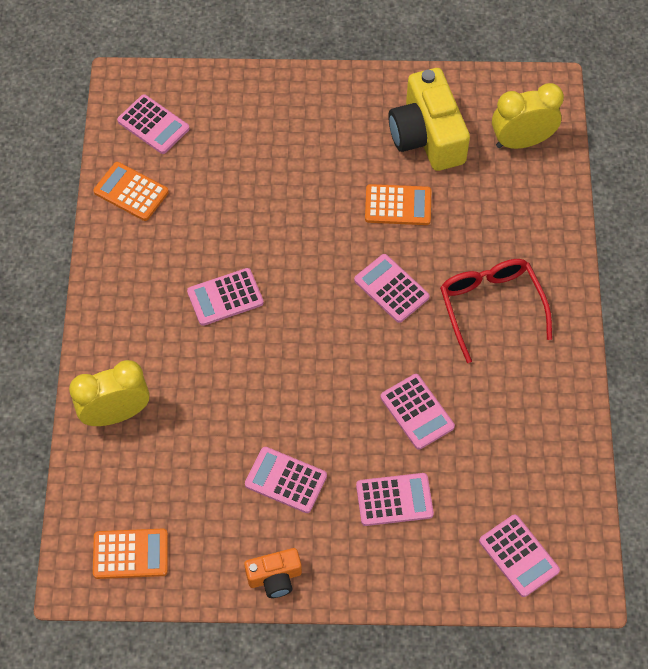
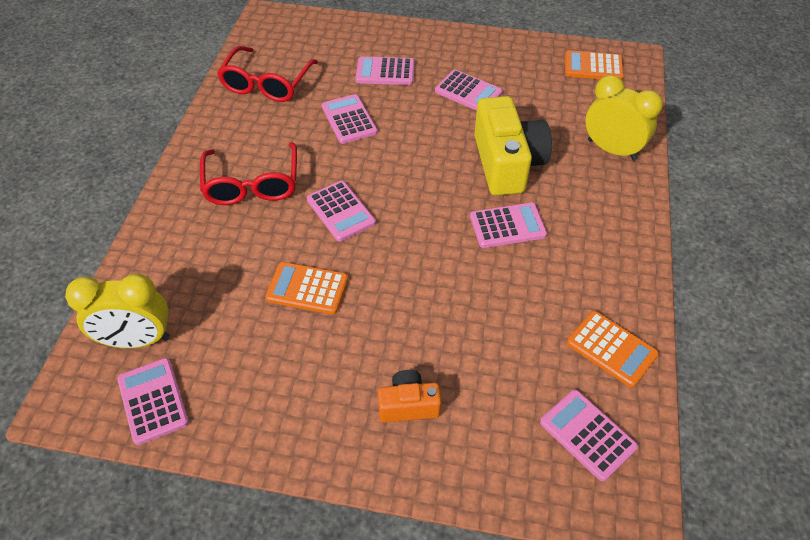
camera: 170 degrees left, 10 degrees down
yellow clock [69,360,149,426] -> yellow clock turned 135 degrees counterclockwise [585,75,663,161]
orange camera [244,548,302,598] -> orange camera moved to [378,370,441,422]
yellow camera [388,68,470,171] -> yellow camera moved to [474,96,552,196]
pink calculator [479,514,560,597] -> pink calculator moved to [117,358,189,445]
none -> red glasses [217,46,318,102]

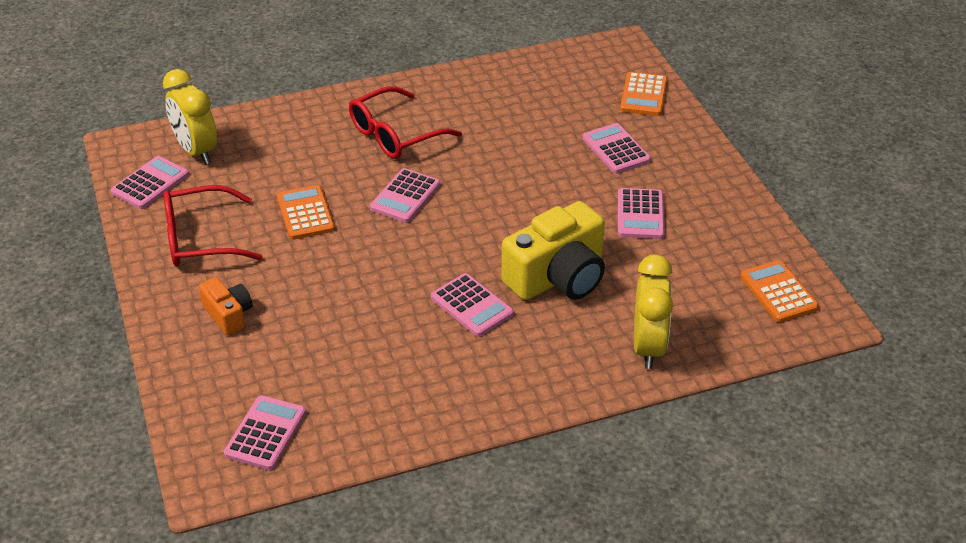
camera: 60 degrees right, 10 degrees down
red glasses [217,46,318,102] -> red glasses moved to [164,185,263,266]
pink calculator [322,94,378,144] -> none
orange calculator [567,311,659,387] -> orange calculator moved to [620,72,668,116]

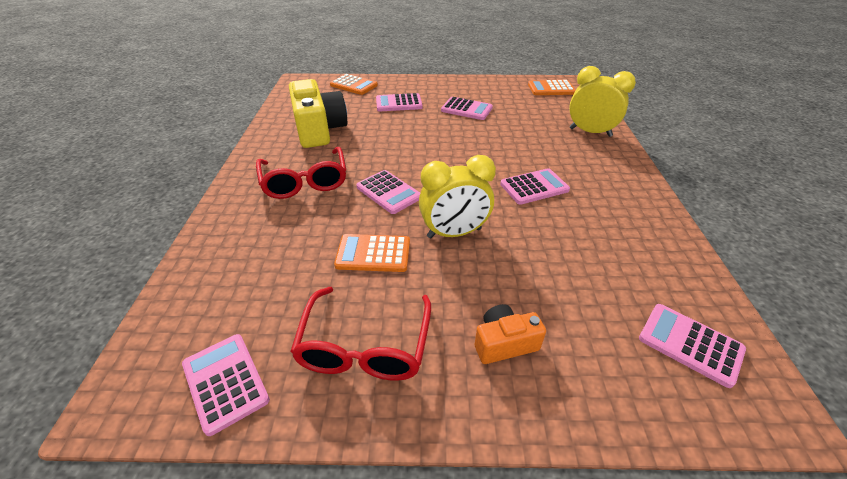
camera: 70 degrees left, 0 degrees up
yellow clock [163,69,217,164] -> yellow clock moved to [419,155,496,238]
yellow camera [501,201,605,300] -> yellow camera moved to [289,79,347,148]

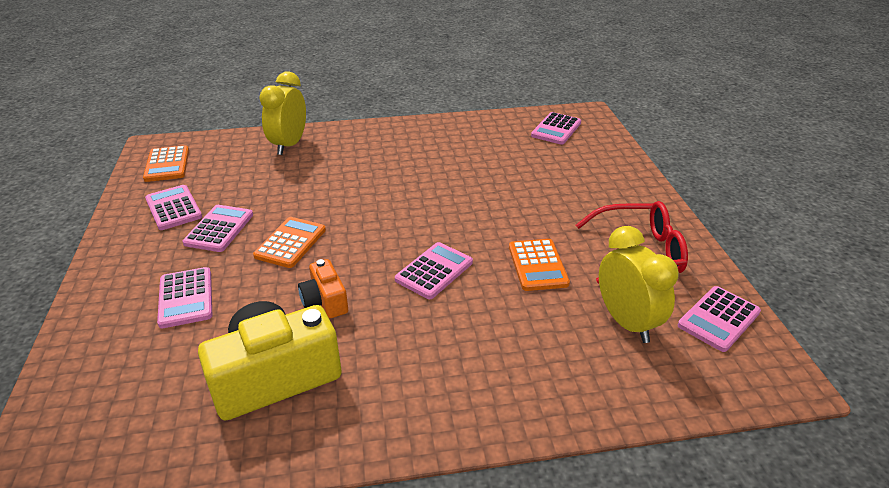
camera: 100 degrees left, 5 degrees down
red glasses [256,147,346,199] -> none
orange calculator [330,74,378,95] -> orange calculator moved to [253,217,326,268]
yellow clock [419,155,496,238] -> yellow clock moved to [599,226,679,343]
orange camera [475,304,546,364] -> orange camera moved to [298,259,348,318]
pink calculator [500,168,570,205] -> pink calculator moved to [145,185,202,230]

